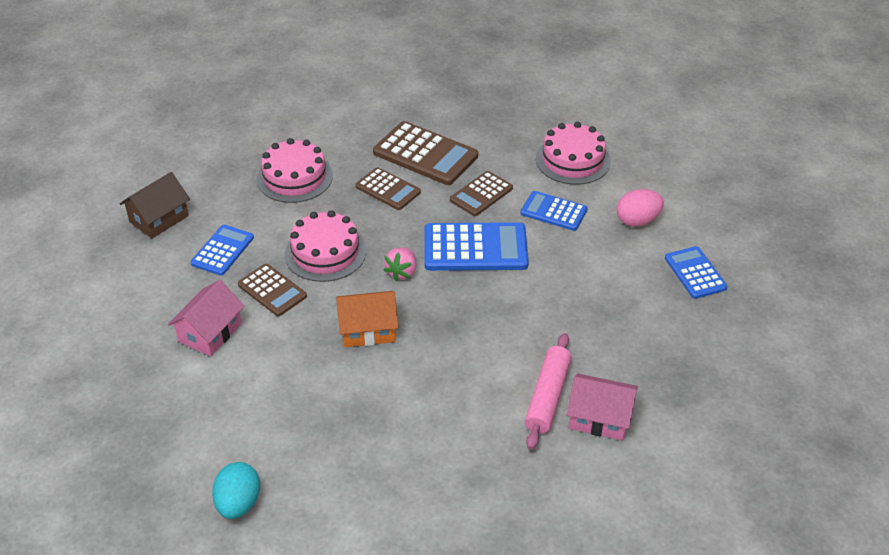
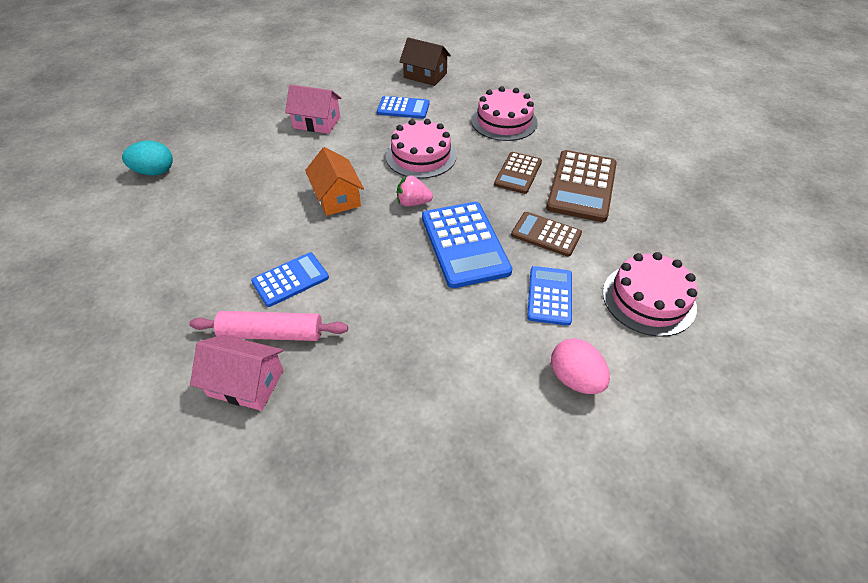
camera: 75 degrees right, 5 degrees up
brown calculator [238,264,307,316] -> none
pink house [567,374,638,441] -> pink house turned 75 degrees counterclockwise [190,335,284,411]
blue calculator [665,246,728,299] -> blue calculator moved to [251,253,329,307]

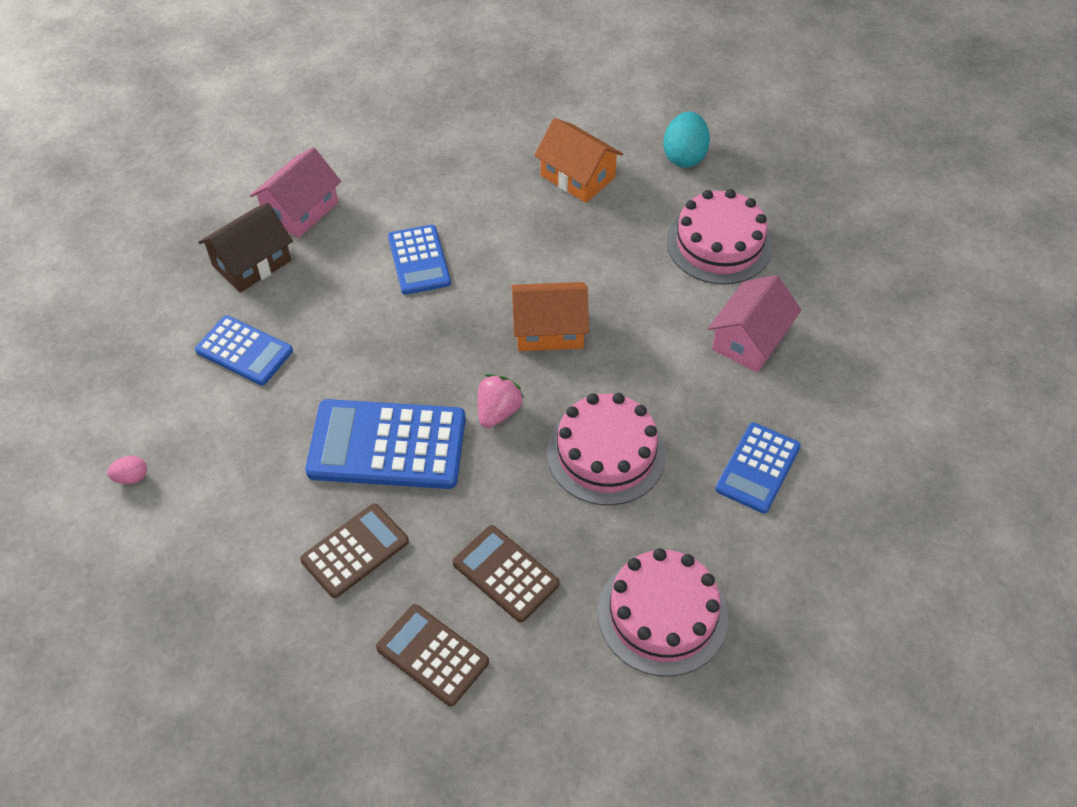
camera: 110 degrees right, 5 degrees up
pink rolling pin [189,311,348,341] -> none
brown house [399,37,451,86] -> brown house moved to [198,203,293,293]
blue calculator [527,266,572,326] -> blue calculator moved to [195,315,293,385]
brown calculator [546,150,617,222] -> brown calculator [376,604,489,707], size x0.61
pink egg [551,338,610,394] -> pink egg [107,456,147,484], size x0.51
pink cake [603,252,697,337] -> pink cake moved to [667,189,772,285]
none -> orange house [534,118,623,203]

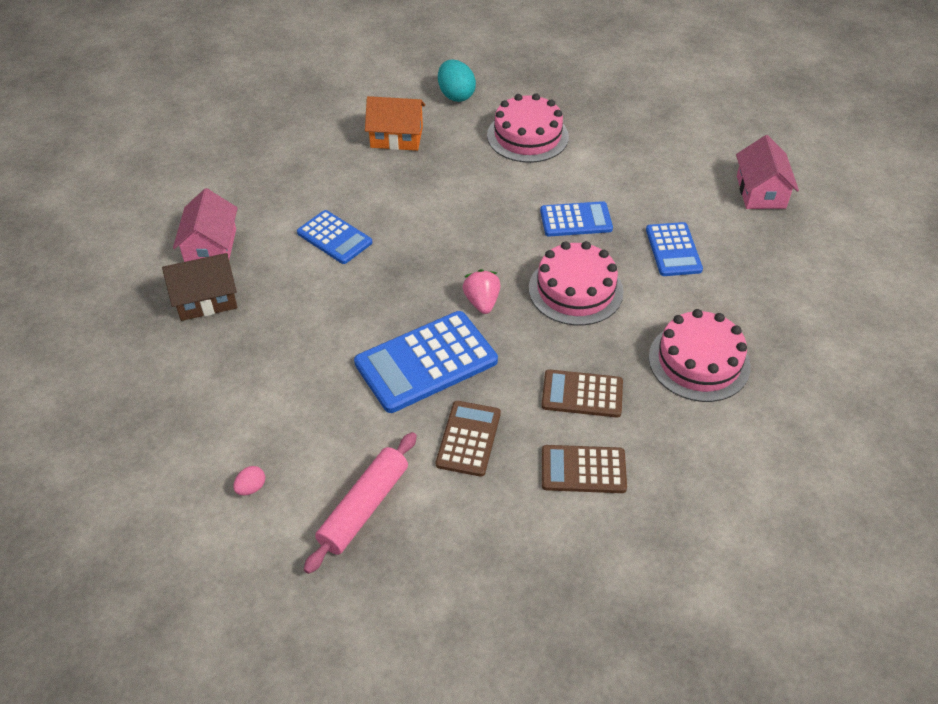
camera: 35 degrees left, 5 degrees down
blue calculator [195,315,293,385] -> blue calculator moved to [540,201,613,237]
brown house [198,203,293,293] -> brown house turned 60 degrees clockwise [162,253,237,321]
orange house [511,282,589,351] -> none
pink house [708,275,801,373] -> pink house moved to [736,135,799,209]
none -> pink rolling pin [304,432,417,574]

